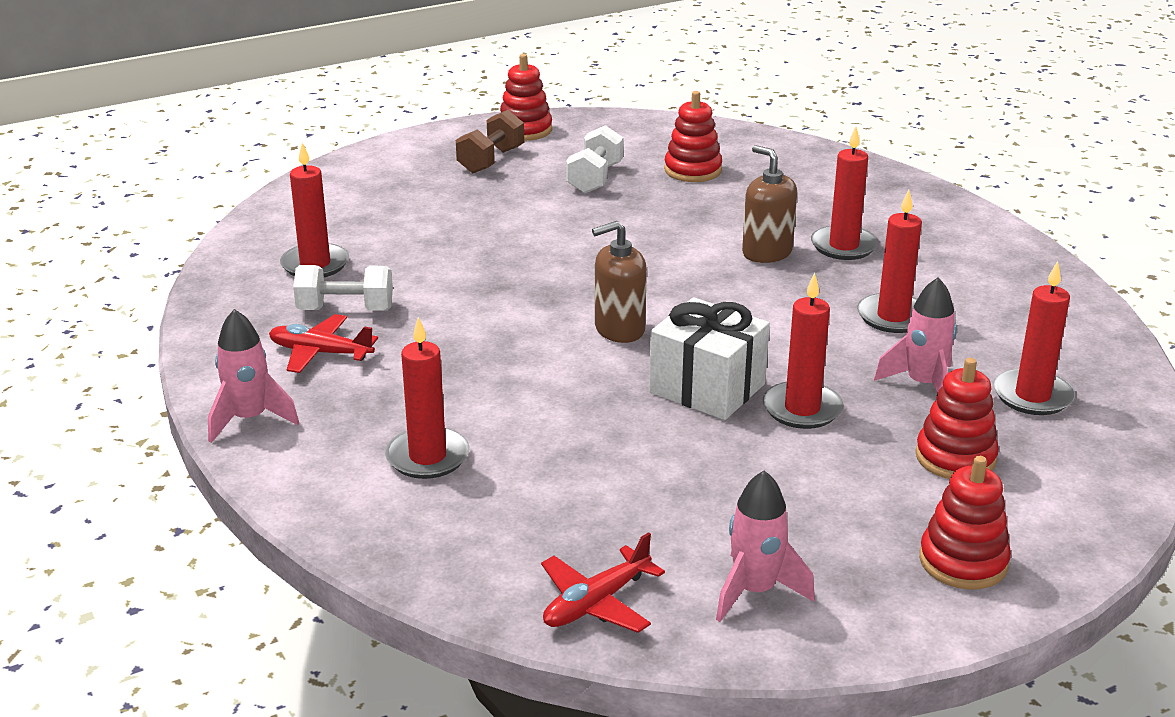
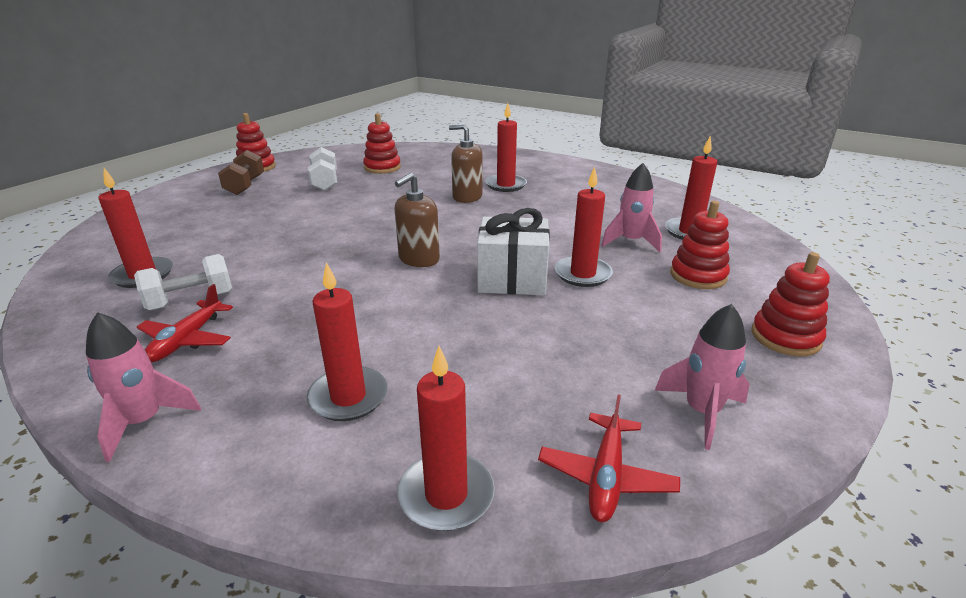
camera: 30 degrees left, 0 degrees up
red plane [269,314,378,373] -> red plane turned 60 degrees counterclockwise [137,284,233,362]
red candle [857,190,922,333] -> red candle moved to [397,346,495,531]

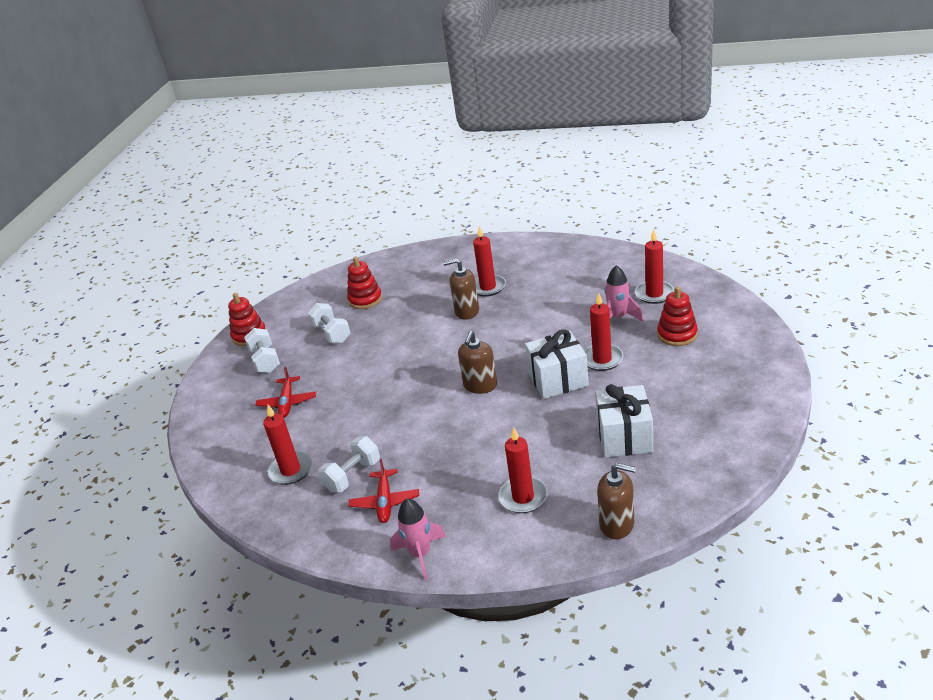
camera: 15 degrees left, 5 degrees up
brown dumbbell [218,150,264,195] -> white dumbbell [244,328,280,373]
red candle [397,346,495,531] -> brown soap dispenser [597,463,636,539]
red plane [538,394,680,522] -> red plane moved to [255,367,316,418]
pink rocket [654,304,749,450] -> none
red stacking toy [751,252,830,357] -> none
none -> white gift [595,384,653,458]

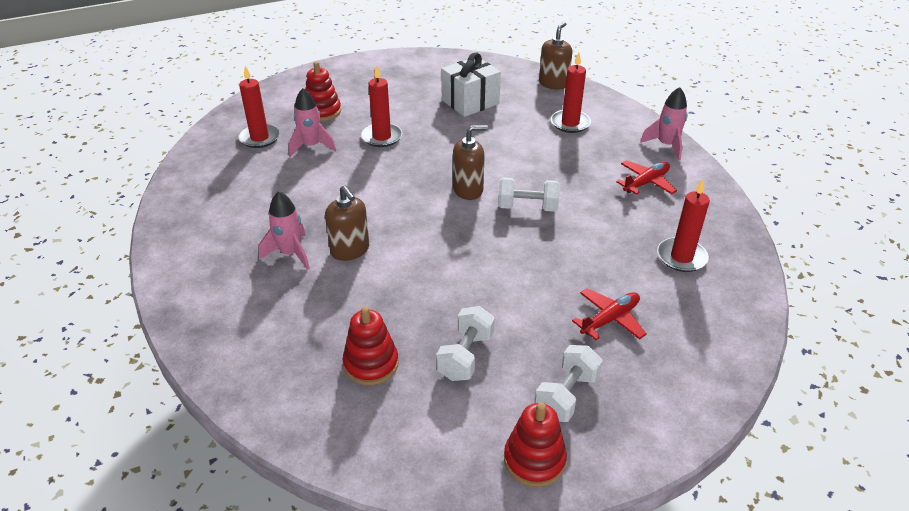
camera: 130 degrees left, 5 degrees up
white dumbbell [318,436,380,492] -> white dumbbell moved to [498,178,560,212]
red candle [473,226,506,297] -> pink rocket [259,191,310,270]
white gift [525,329,589,399] -> none
brown soap dispenser [597,463,636,539] -> brown soap dispenser turned 45 degrees clockwise [539,22,572,89]

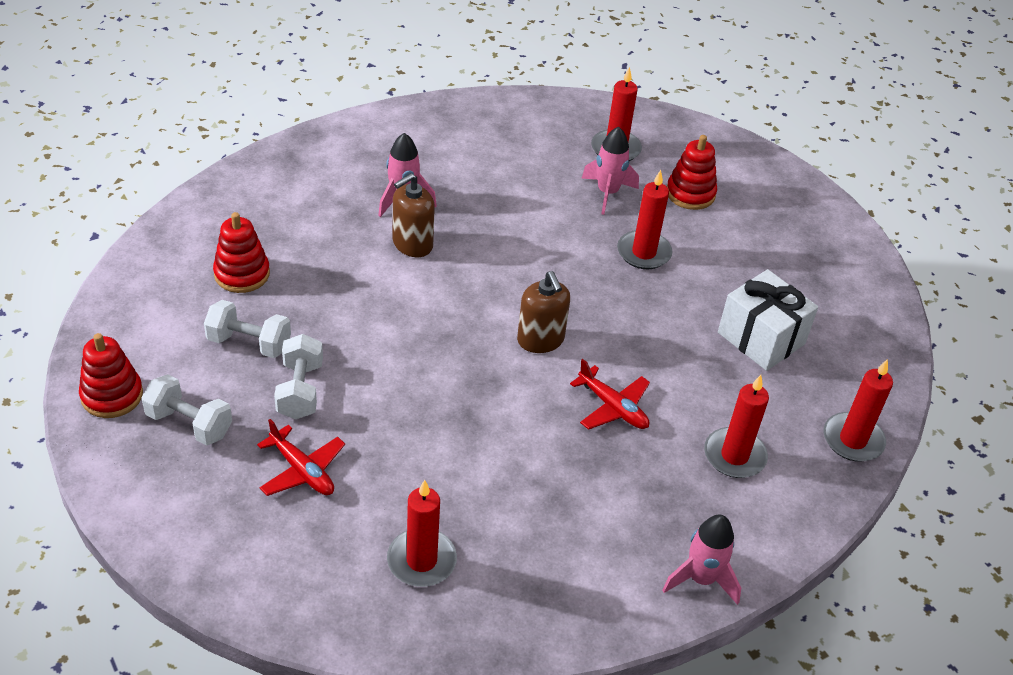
camera: 80 degrees right, 5 degrees up
white dumbbell [498,178,560,212] -> white dumbbell moved to [274,334,323,419]
brown soap dispenser [539,22,572,89] -> red candle [823,359,893,462]
red plane [616,160,677,195] -> red plane moved to [570,359,650,430]

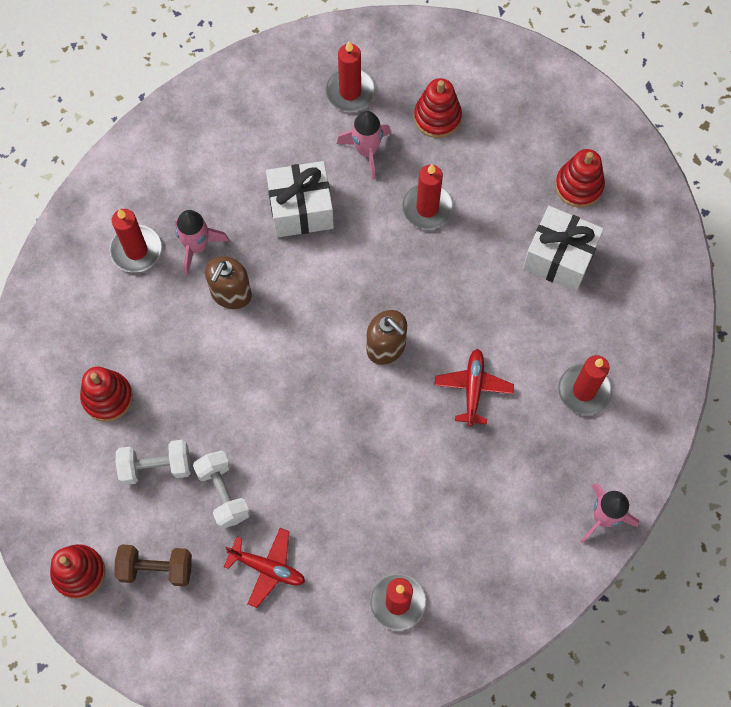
camera: 20 degrees left, 25 degrees up
white dumbbell [142,374,232,445] -> brown dumbbell [114,544,192,587]
red plane [570,359,650,430] -> red plane turned 105 degrees counterclockwise [434,349,514,426]
red candle [823,359,893,462] -> red candle moved to [110,209,162,273]
none -> white gift [266,161,334,237]
none -> red stacking toy [555,149,605,208]

